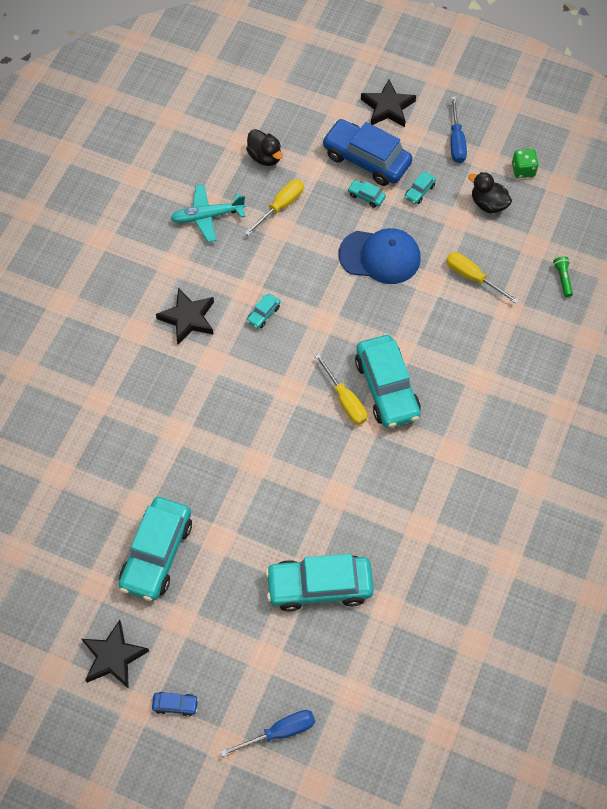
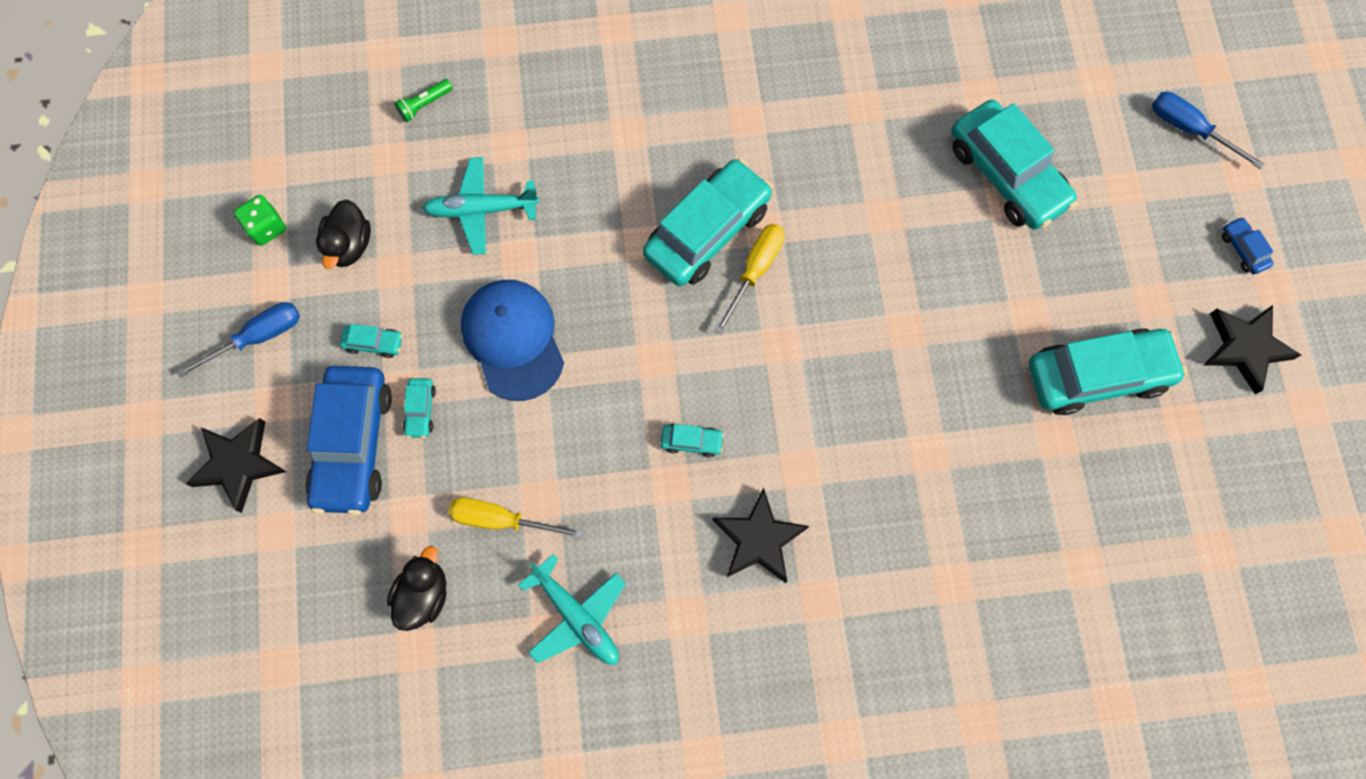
camera: 120 degrees left, 10 degrees up
yellow screwdriver [446,252,519,304] -> turquoise plane [422,157,540,255]

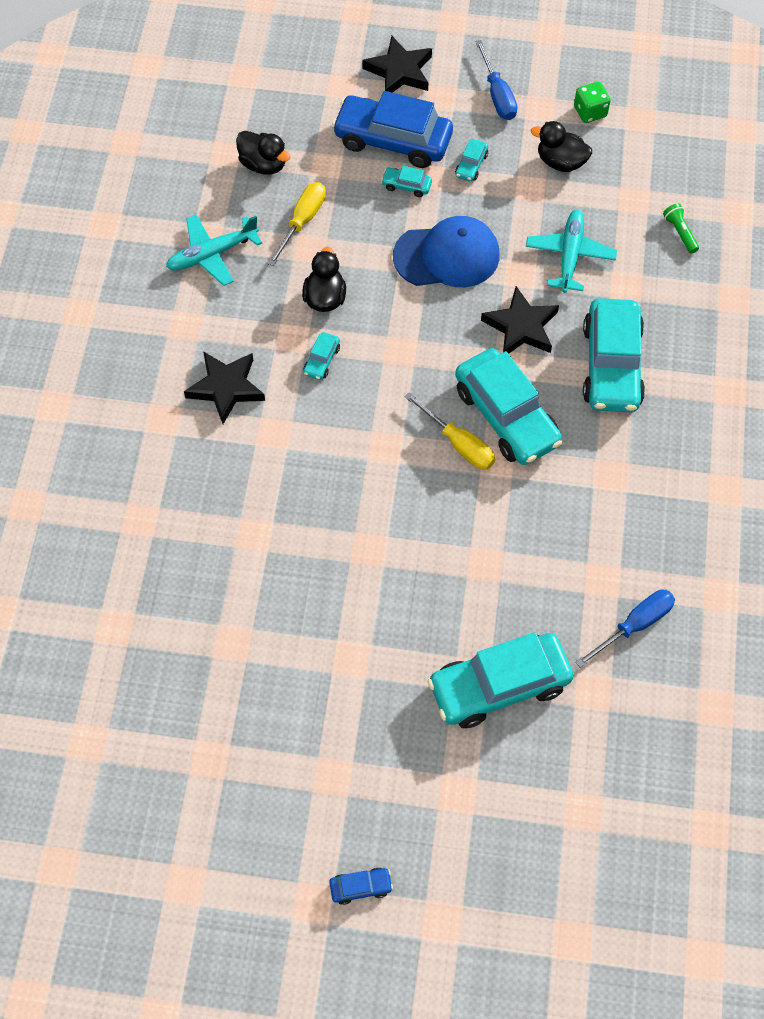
camera: 105 degrees right, 10 degrees down
turquoise car [1029,328,1187,415] -> turquoise car moved to [583,298,645,412]
blue screwdriver [1152,92,1265,169] -> blue screwdriver moved to [575,590,675,668]
black star [1204,305,1301,394] -> black star moved to [481,286,559,354]
none -> black duck [302,247,346,312]

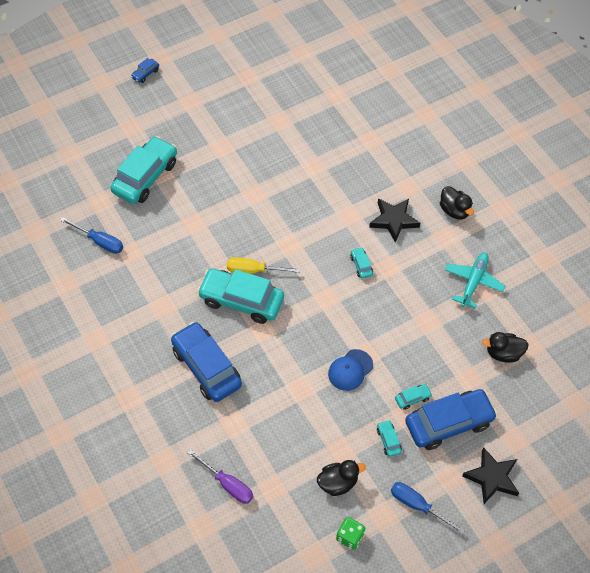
camera: 140 degrees right, 5 degrees down
yellow screwdriver [268,182,326,266] -> none
black duck [302,247,346,312] -> black duck moved to [440,186,474,219]
blue cap [393,216,500,287] -> blue cap [328,349,373,391], size x0.65
black star [481,286,559,354] -> none
turquoise plane [526,209,617,293] -> none
blue screwdriver [575,590,675,668] -> blue screwdriver turned 75 degrees counterclockwise [60,217,123,254]
turquoise car [583,298,645,412] -> blue car [171,322,242,402]
green flashlight [663,203,699,254] -> purple screwdriver [187,449,253,504]

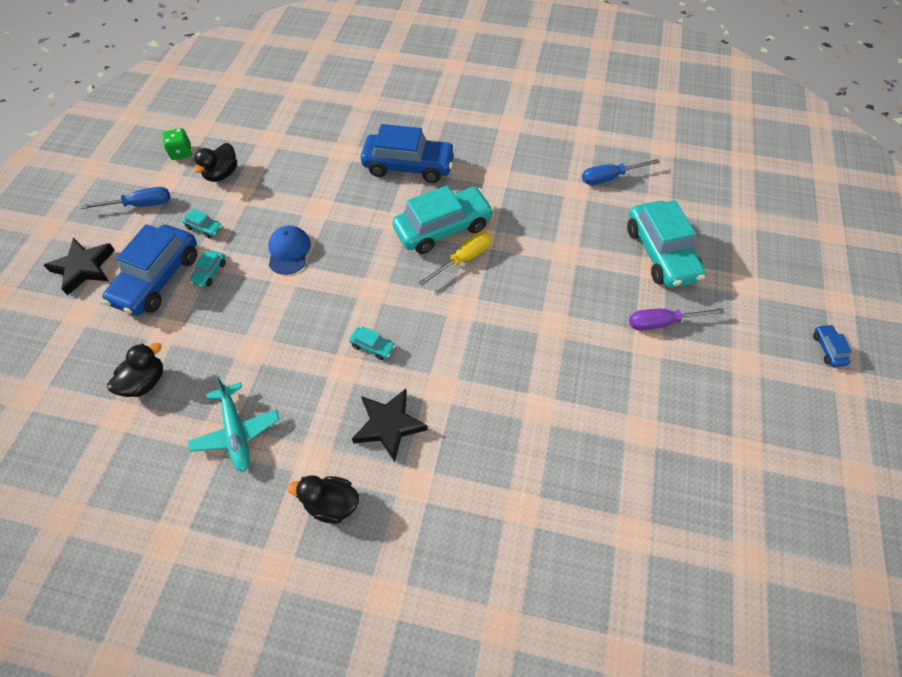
camera: 135 degrees right, 0 degrees up
purple screwdriver [187,449,253,504] -> purple screwdriver moved to [629,308,725,331]

